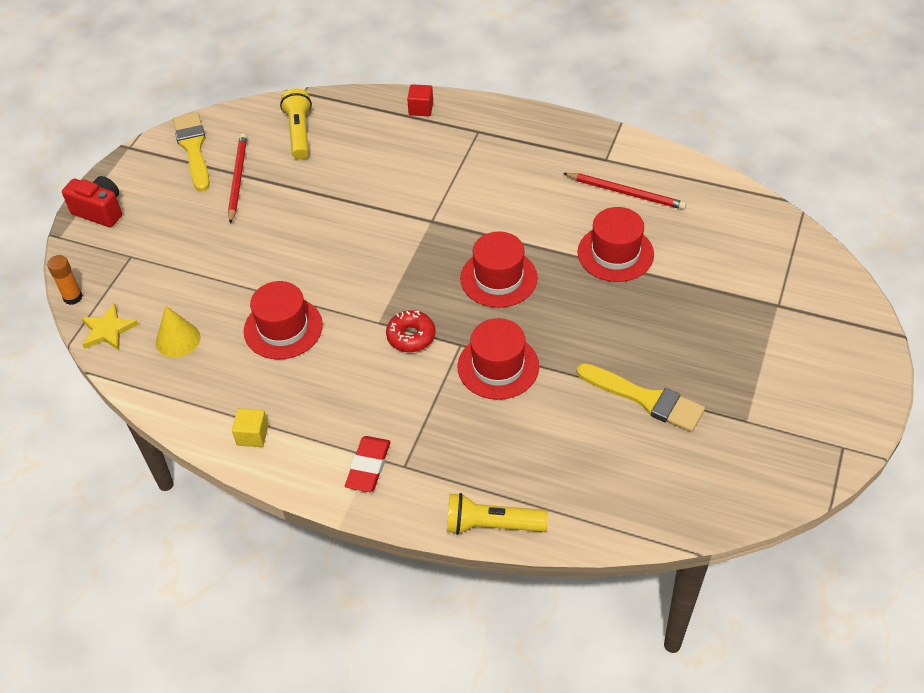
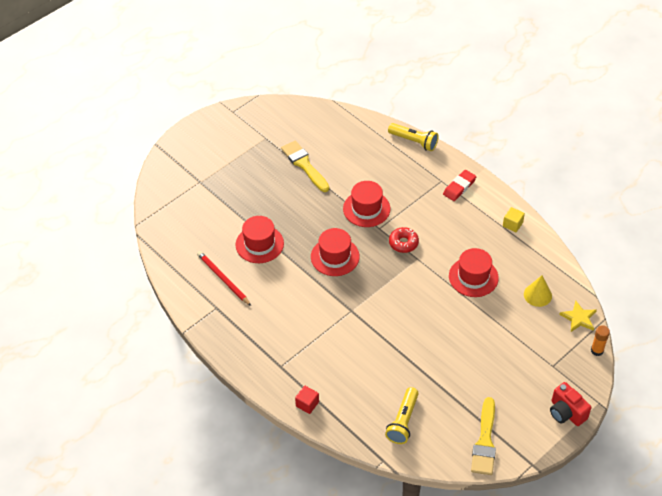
camera: 155 degrees left, 0 degrees up
red pencil [228,133,247,224] -> none

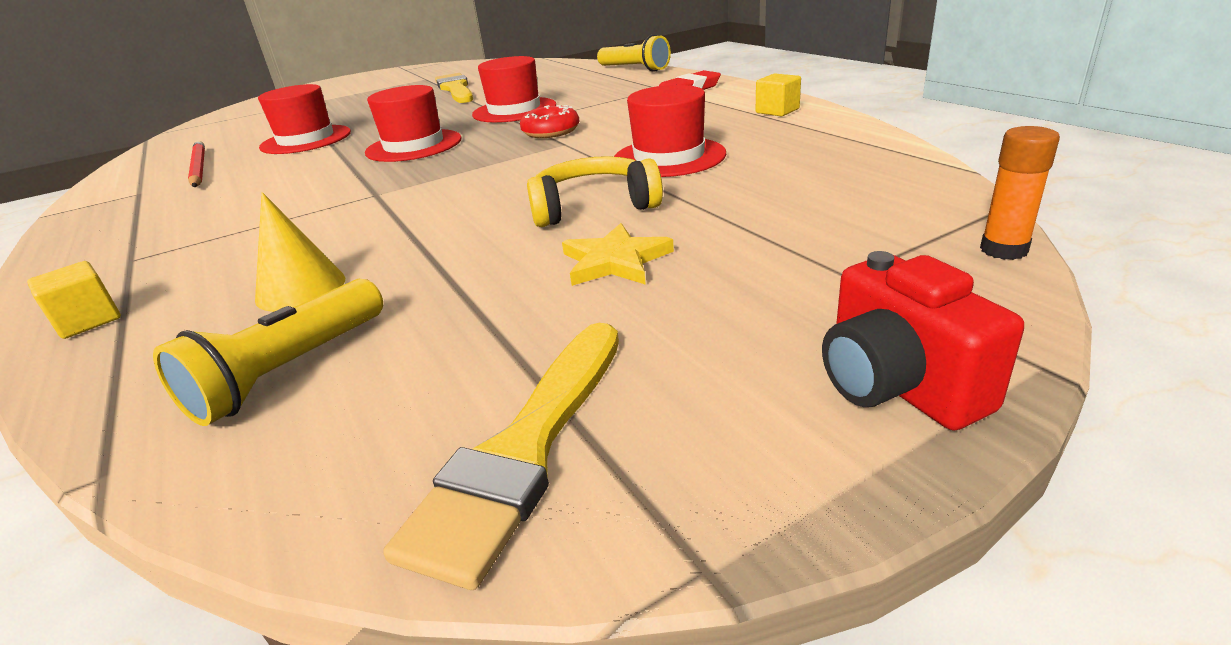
camera: 15 degrees right, 20 degrees down
red cube [295,386,319,414] -> yellow cube [27,261,121,339]
yellow cone [524,275,552,307] -> yellow cone moved to [255,192,345,312]
yellow star [559,301,597,332] -> yellow star moved to [562,223,674,286]
none -> yellow headphones [527,156,663,227]

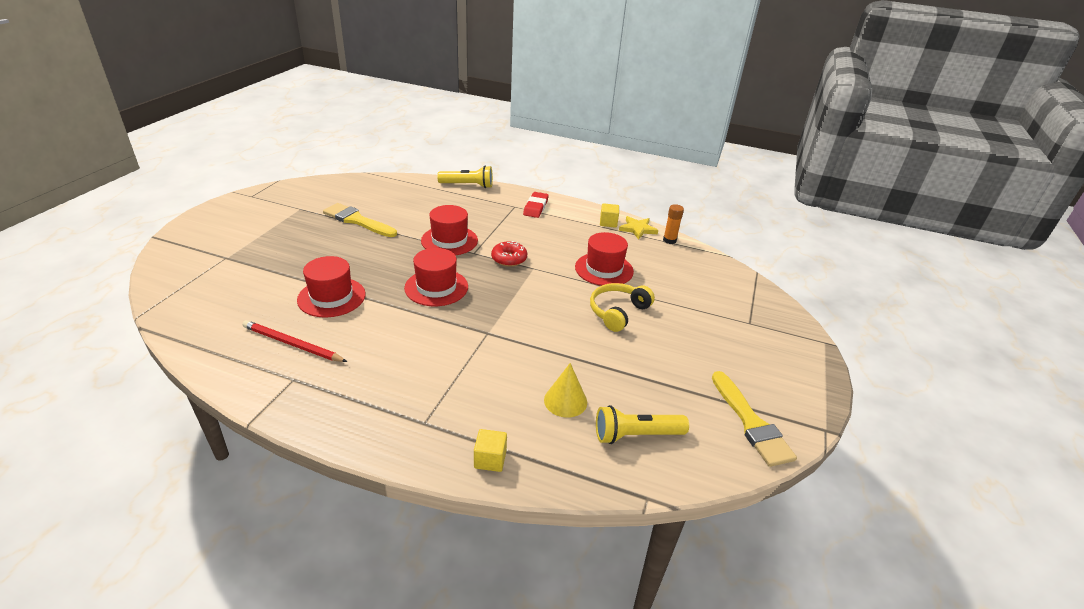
camera: 45 degrees left, 5 degrees up
yellow flashlight [153,279,383,426] -> yellow flashlight turned 90 degrees clockwise [596,405,689,444]
yellow star [562,223,674,286] -> yellow star moved to [619,216,658,240]
red camera [822,251,1024,430] -> none
orange glue stick [980,126,1060,260] -> orange glue stick moved to [663,204,684,244]

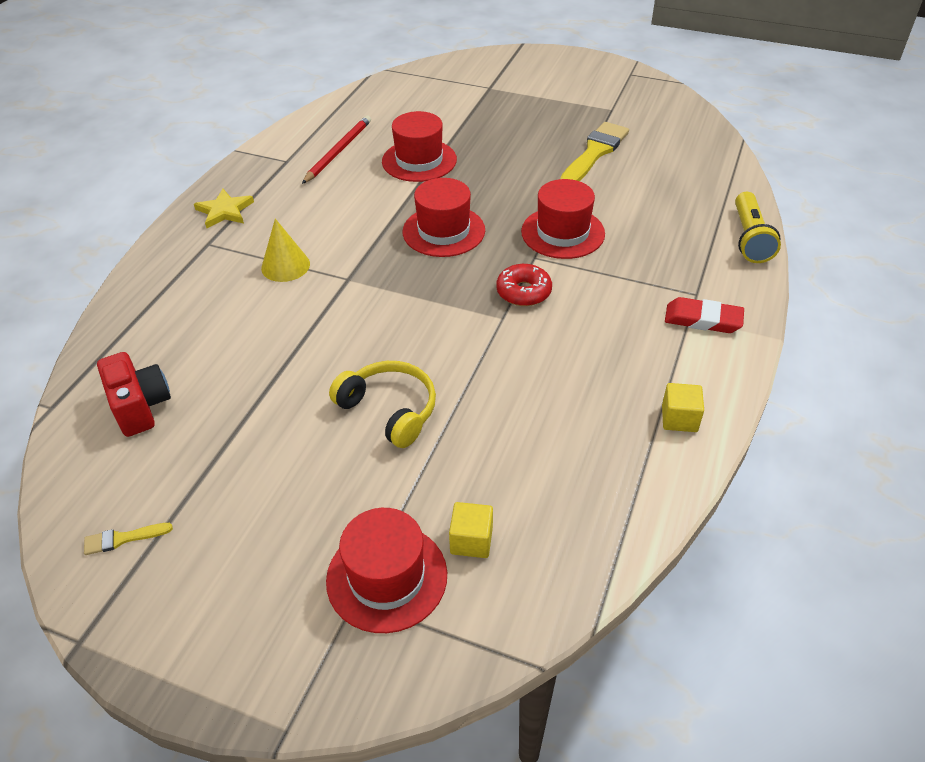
camera: 95 degrees right, 10 degrees up
yellow cube [474,429,507,472] -> yellow cube moved to [449,502,493,558]
yellow cone [544,363,587,418] -> yellow cone moved to [261,219,310,282]
red hat [575,232,634,286] -> red hat moved to [326,508,447,633]
yellow flashlight [596,405,689,444] -> red camera [97,352,171,437]
yellow star [619,216,658,240] -> yellow star moved to [194,189,254,228]
orange glue stick [663,204,684,244] -> none
yellow brush [712,371,797,467] -> yellow brush [84,523,173,555], size x0.46

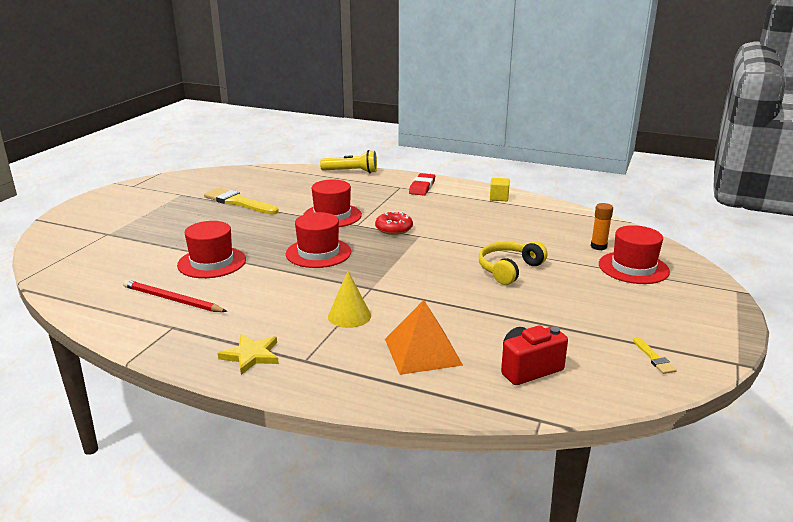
camera: 90 degrees left, 20 degrees down
yellow cube [449,502,493,558] -> orange glue stick [591,203,613,250]
none -> orange pyramid [385,300,463,375]

